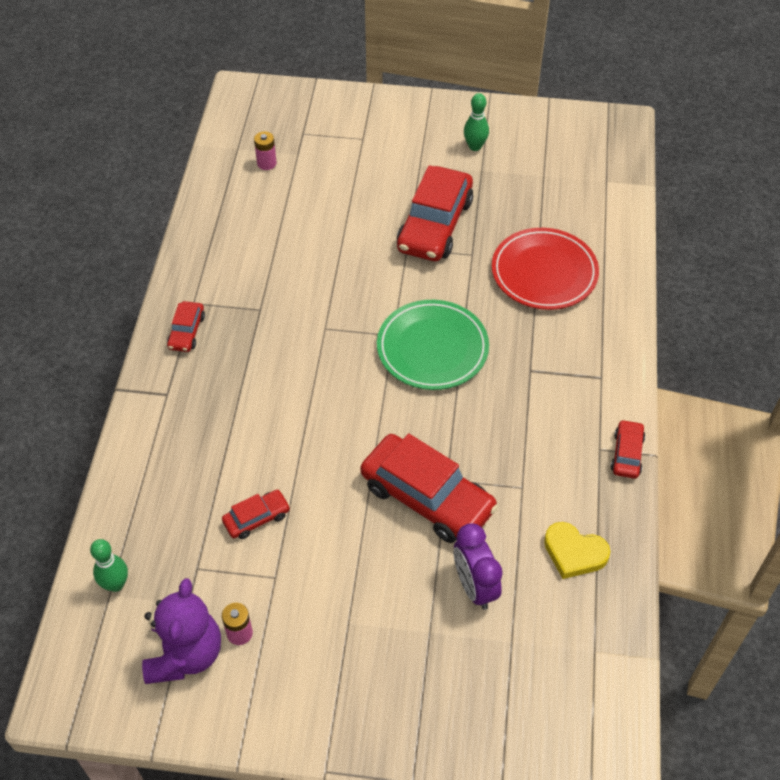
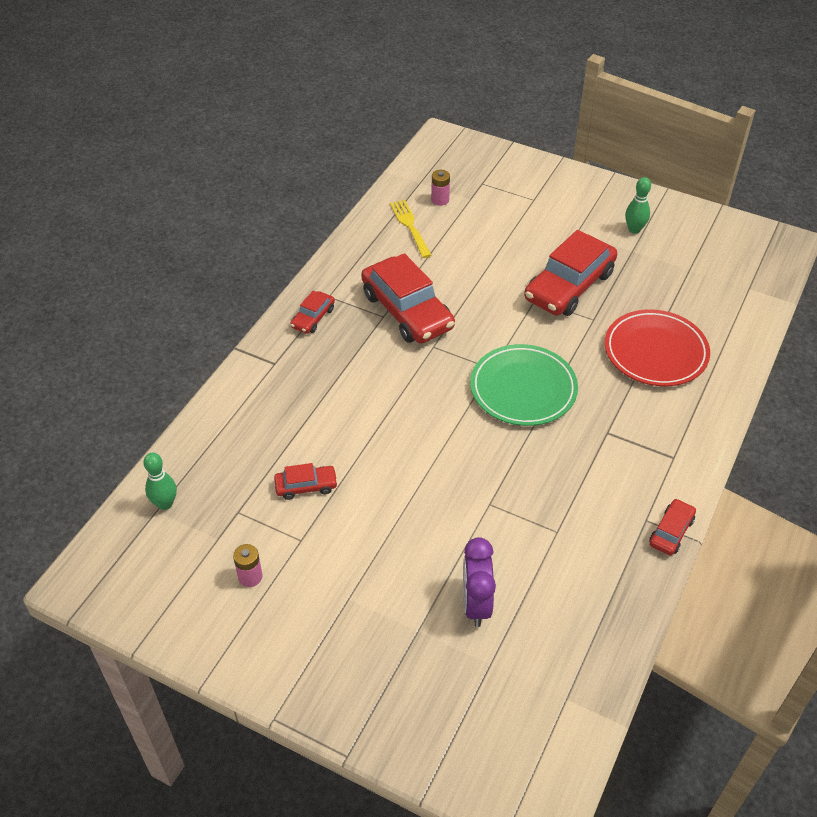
camera: 20 degrees right, 5 degrees down
purple teddy bear [142,578,221,684] -> none
red car [360,434,498,543] -> red car moved to [361,253,455,343]
yellow heart [544,522,610,579] -> none
none -> yellow fork [390,200,432,258]

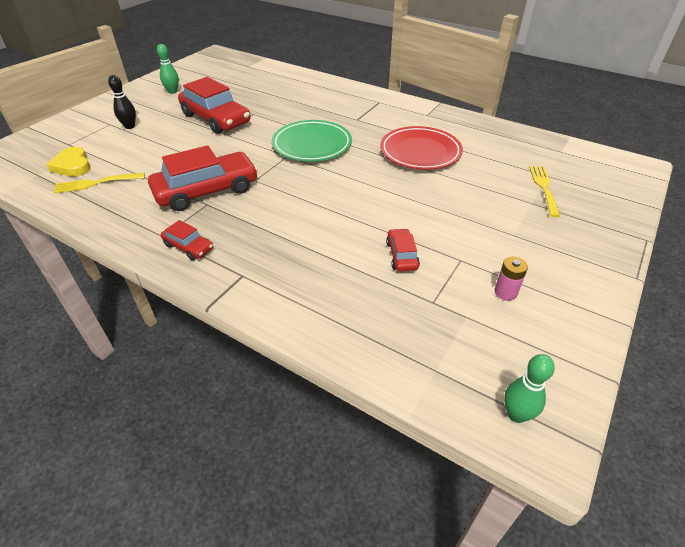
camera: 85 degrees left, 5 degrees down
green bowling pin [143,453,177,510] -> green bowling pin moved to [504,354,555,423]
pink battery [431,170,450,206] -> yellow heart [46,147,91,177]
purple clock [463,537,496,627] -> none
red plate [605,310,710,386] -> red plate moved to [380,126,463,170]
red car [649,499,696,555] -> none
none -> black bowling pin [108,75,136,129]
none -> yellow fork [529,166,560,217]

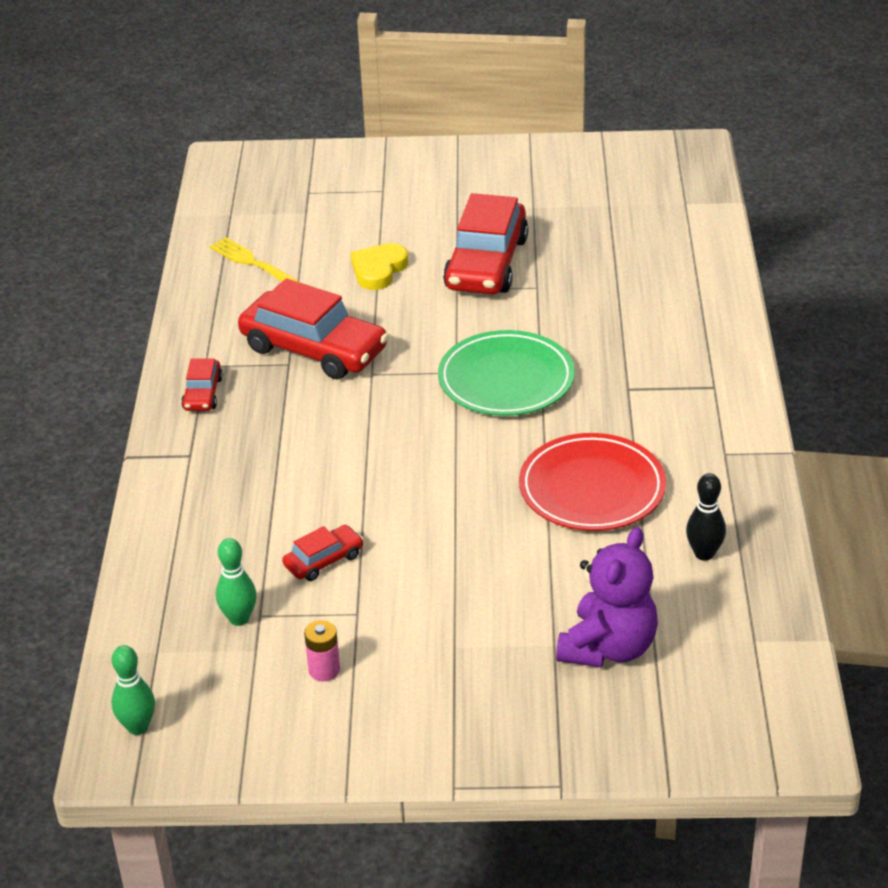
camera: 60 degrees right, 5 degrees down
yellow heart [46,147,91,177] -> yellow heart moved to [351,243,408,290]
black bowling pin [108,75,136,129] -> black bowling pin moved to [686,473,726,561]
green bowling pin [157,44,179,94] -> green bowling pin moved to [216,538,257,626]
yellow fork [529,166,560,217] -> purple teddy bear [556,527,658,668]

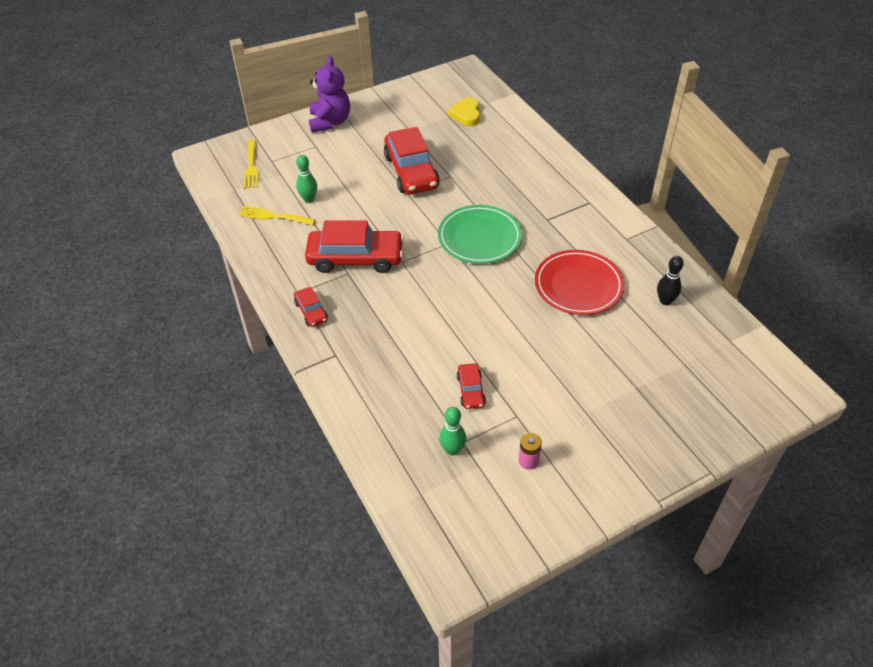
camera: 30 degrees left, 10 degrees up
green bowling pin [111,645,155,735] -> green bowling pin moved to [296,155,317,203]
red car [282,525,363,581] -> red car turned 150 degrees clockwise [457,363,486,409]
yellow heart [351,243,408,290] -> yellow heart moved to [448,97,480,126]
purple teddy bear [556,527,658,668] -> purple teddy bear moved to [309,56,350,132]
none -> yellow fork [244,140,258,189]

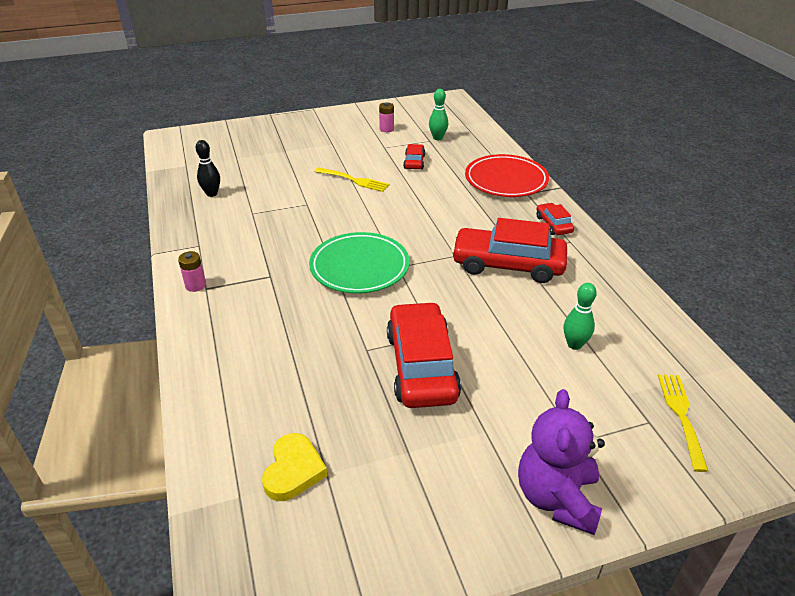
camera: 170 degrees left, 10 degrees down
yellow fork [239,206,316,225] -> yellow fork moved to [315,167,389,192]
red plate [535,250,624,315] -> red plate moved to [465,154,549,197]
none -> pink battery [178,251,206,292]

